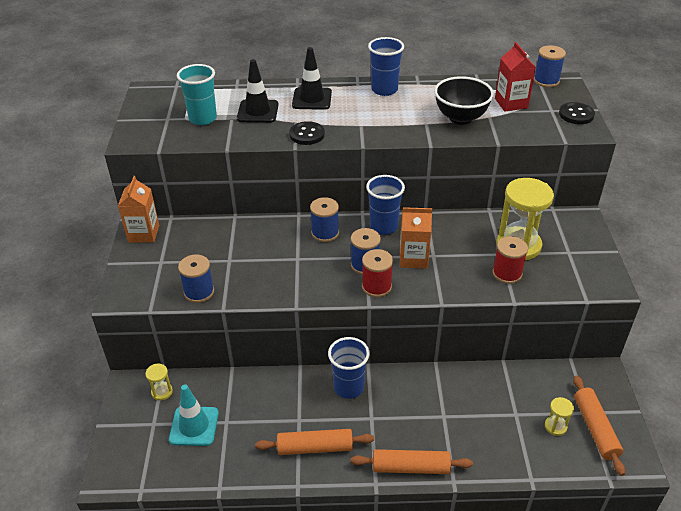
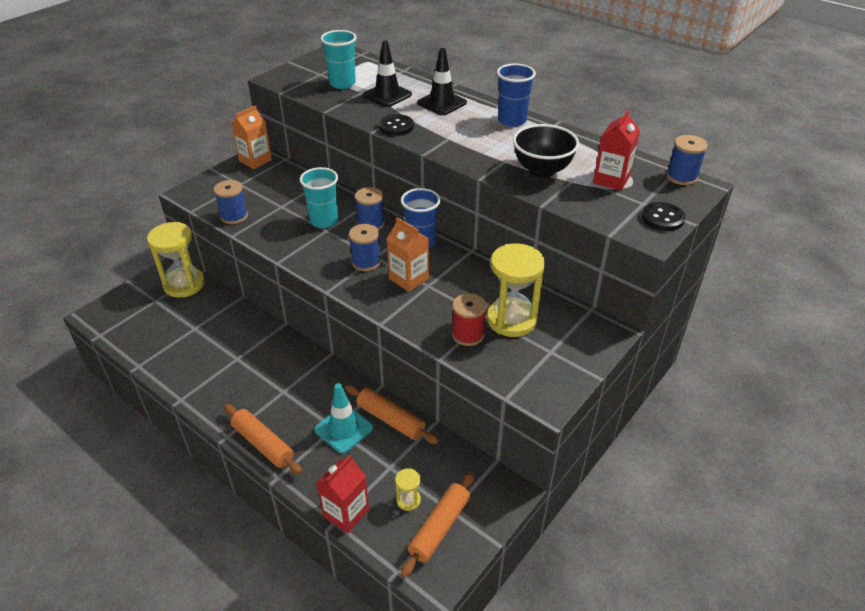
camera: 40 degrees right, 0 degrees up
yellow hourglass [145,364,173,401] -> yellow hourglass [147,222,205,298], size x2.20
turquoise traffic cone [169,384,219,446] -> turquoise traffic cone moved to [314,383,373,454]
orange rolling pin [255,429,374,455] -> orange rolling pin moved to [345,385,439,444]
blue cup [328,337,370,399] -> none
red spool [362,249,393,297] -> none
none -> turquoise cup [300,167,338,228]
none -> red carton [317,455,369,533]

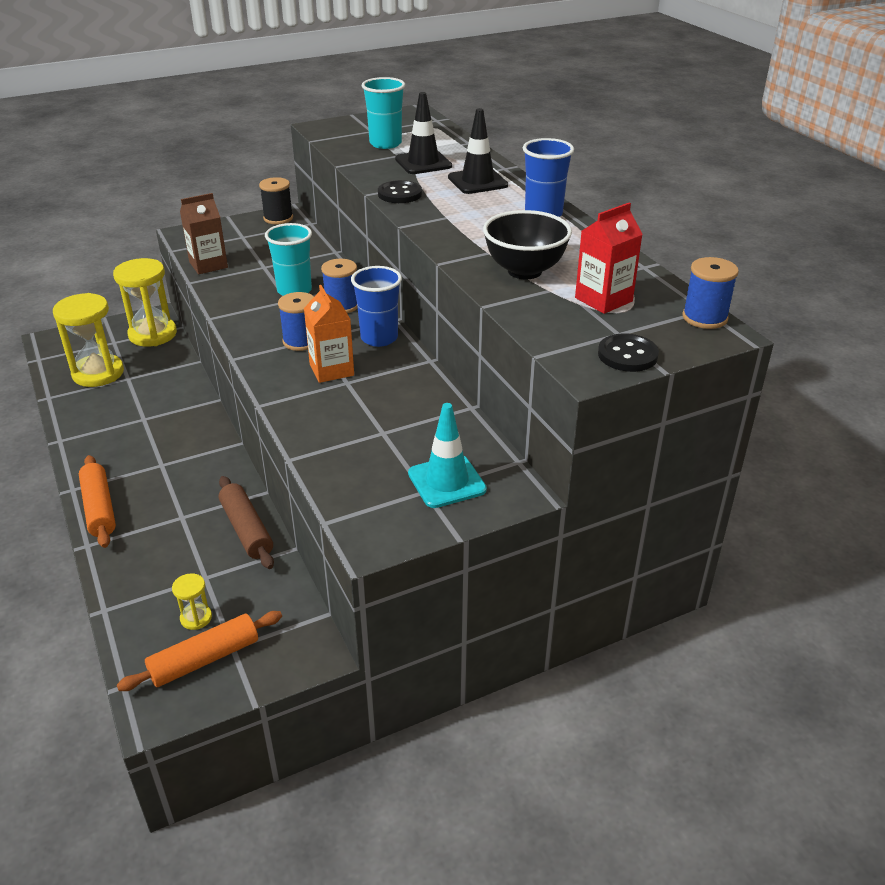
camera: 25 degrees right, 5 degrees down
blue spool [214,180,248,224] -> brown carton [180,193,228,274]
orange carton [231,105,272,169] -> black spool [259,177,293,224]
turquoise traffic cone [314,383,373,454] -> turquoise traffic cone moved to [408,403,487,508]
red carton [317,455,369,533] -> none
orange rolling pin [345,385,439,444] -> brown rolling pin [219,476,274,569]
red spool [452,293,487,346] -> none
yellow hourglass [487,243,545,337] -> yellow hourglass moved to [53,293,124,387]

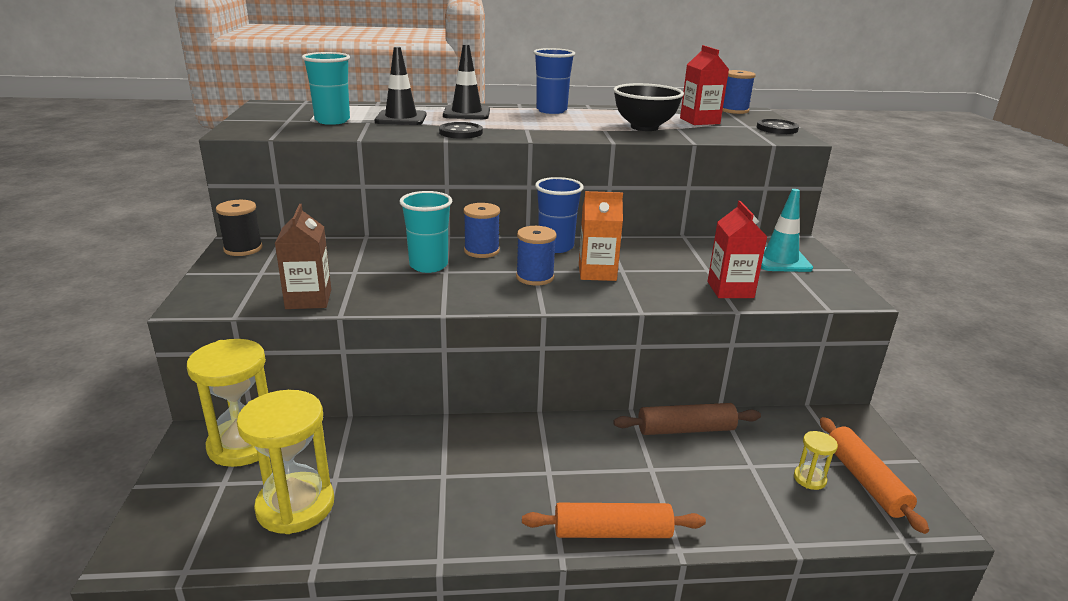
camera: 70 degrees left, 10 degrees down
none -> red carton [708,201,767,298]

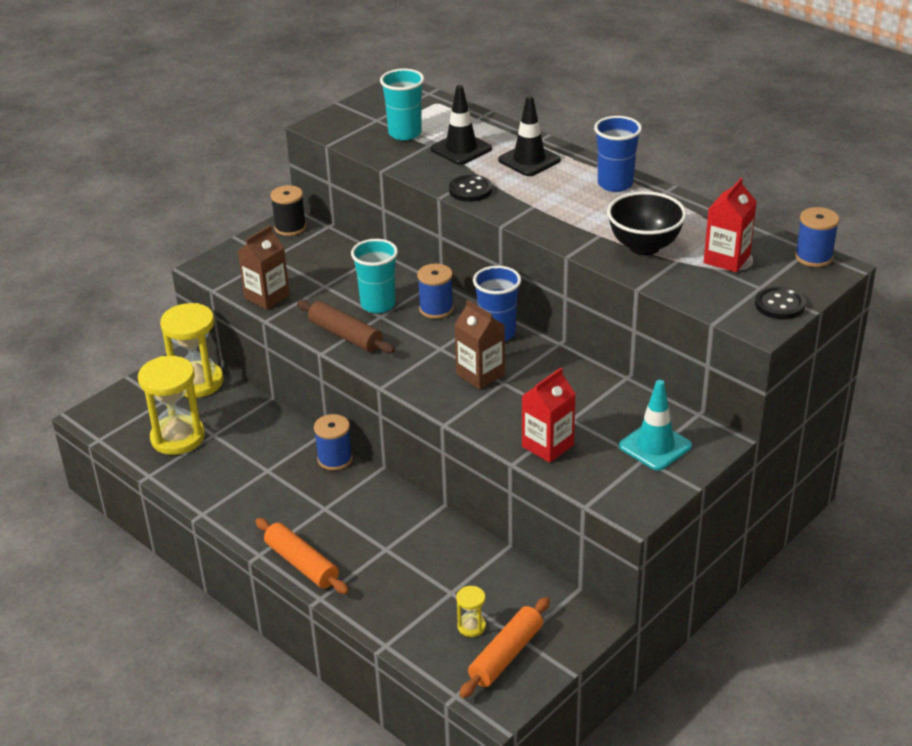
camera: 50 degrees right, 10 degrees up
blue spool [516,226,557,286] -> blue spool moved to [314,414,353,470]
orange carton [579,191,623,281] -> brown carton [454,300,505,389]
brown rolling pin [613,403,761,435] -> brown rolling pin moved to [297,300,395,354]

